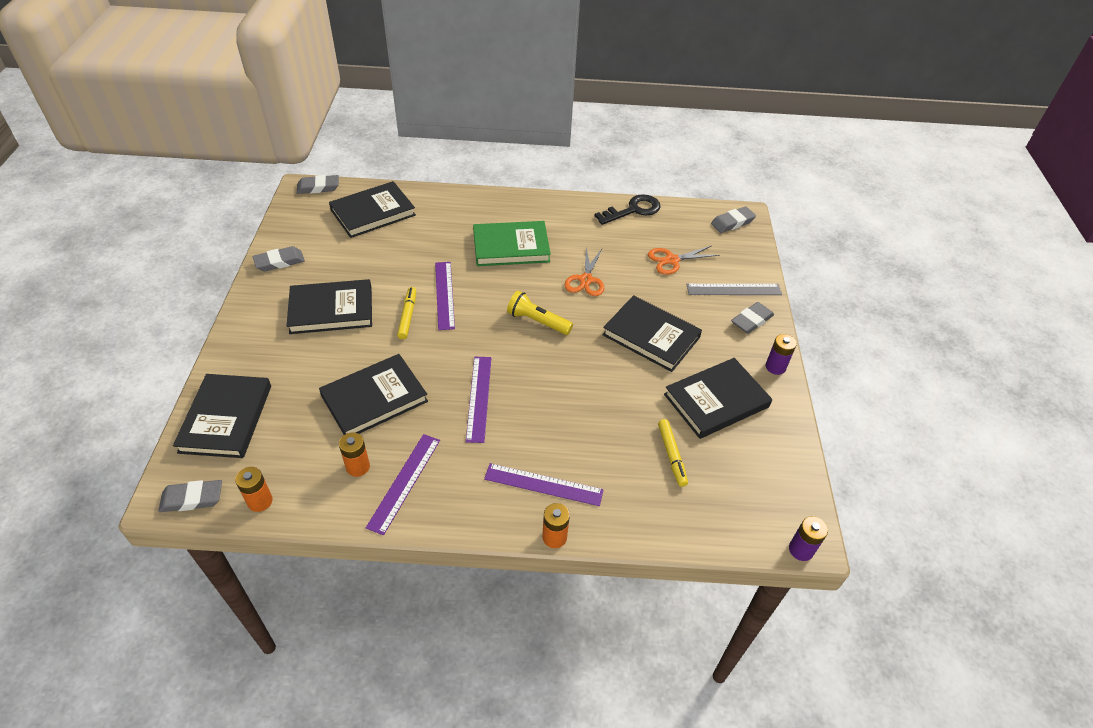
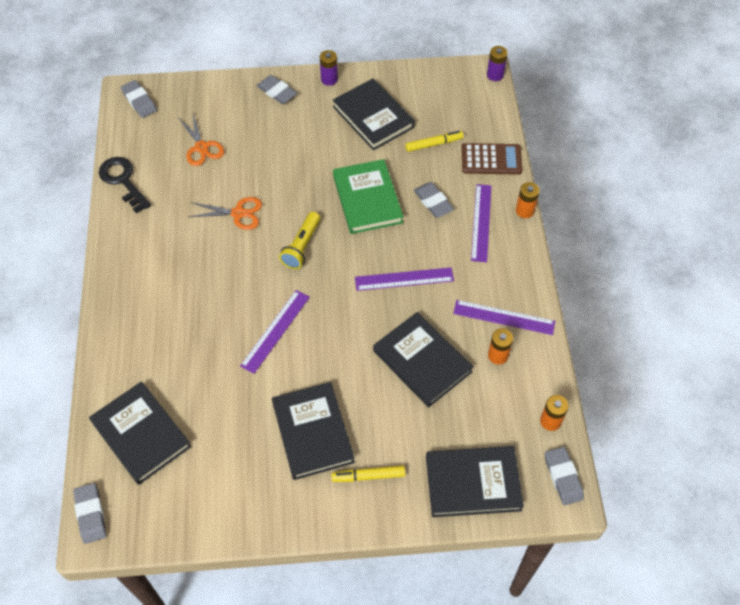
camera: 95 degrees left, 10 degrees up
grey eraser [253,246,305,271] -> grey eraser moved to [414,182,454,217]
yellow marker [397,287,416,339] -> yellow marker moved to [331,465,405,482]
purple ruler [435,262,455,330] -> purple ruler turned 45 degrees counterclockwise [240,290,310,374]
green book [473,221,551,266] -> green book moved to [333,159,404,234]
black book [602,295,702,372] -> none
grey ruler [686,284,782,295] -> none
none -> brown calculator [461,143,522,175]

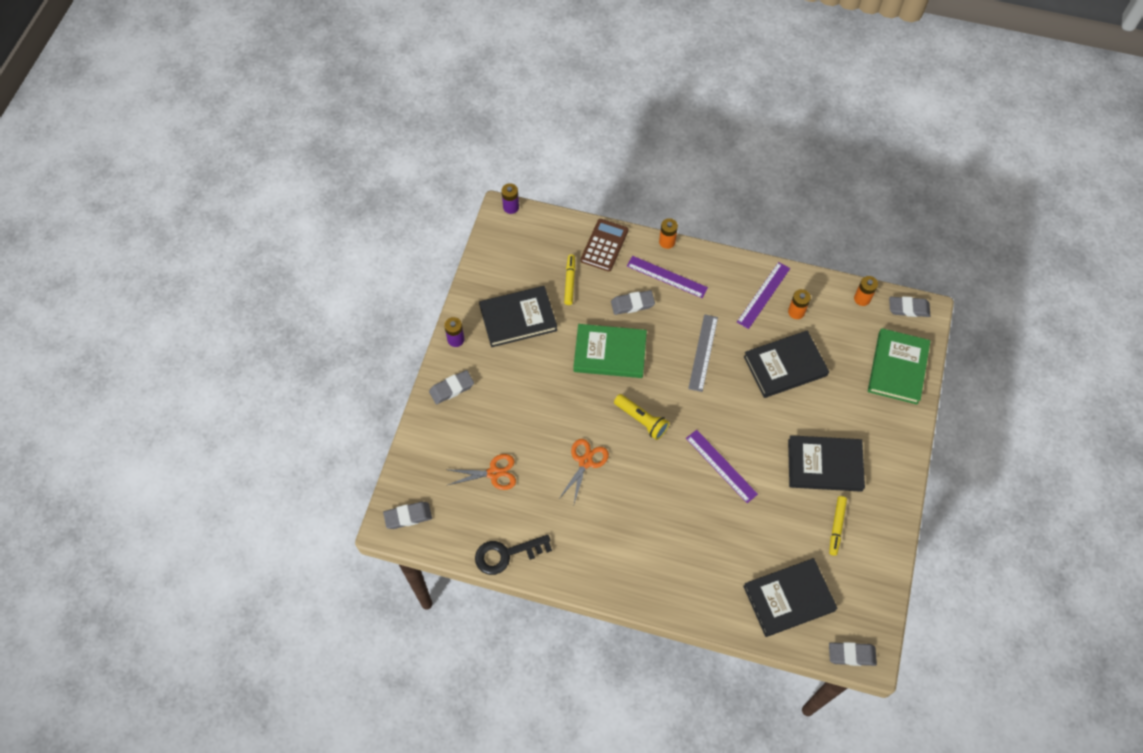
camera: 70 degrees left, 5 degrees up
yellow marker [331,465,405,482] -> yellow marker moved to [829,496,847,556]
purple ruler [355,267,454,291] -> grey ruler [688,314,718,392]
black book [426,446,524,517] -> green book [868,328,931,405]

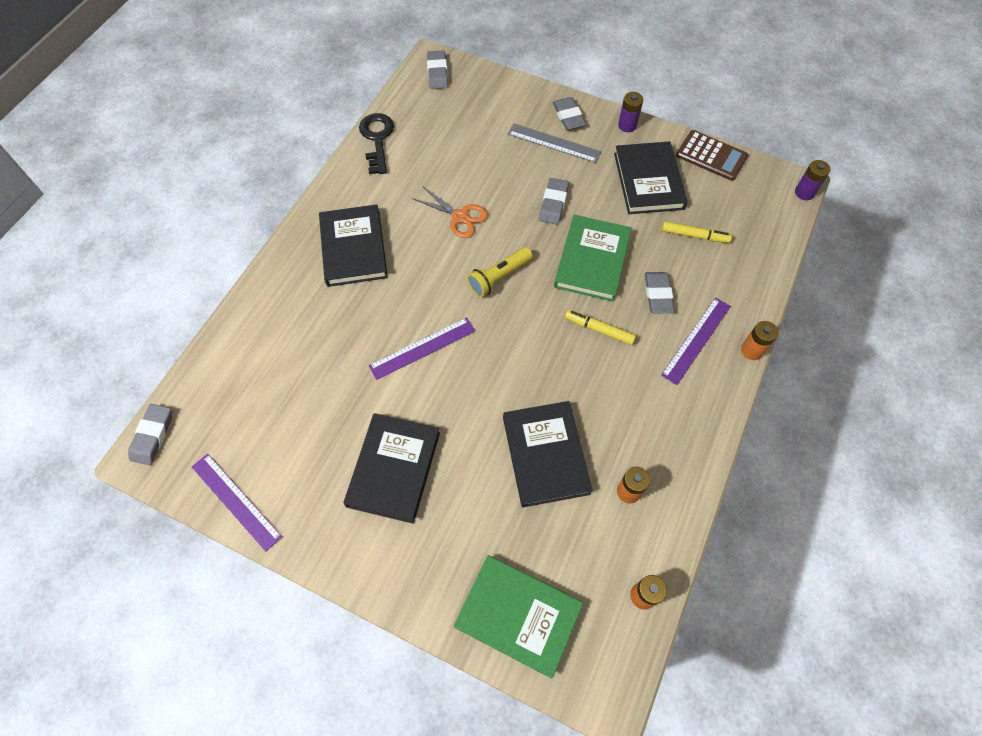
camera: 100 degrees right, 0 degrees up
orange scissors [445,454,516,490] -> none
brown calculator [581,219,628,271] -> brown calculator moved to [676,130,748,181]
grey ruler [688,314,718,392] -> grey ruler moved to [508,123,601,163]
purple ruler [737,262,790,329] -> purple ruler moved to [192,453,282,552]
black book [743,558,837,637] -> black book moved to [319,204,388,287]
yellow marker [829,496,847,556] -> yellow marker moved to [565,310,636,345]
grey eraser [889,296,930,317] -> grey eraser moved to [539,178,569,225]

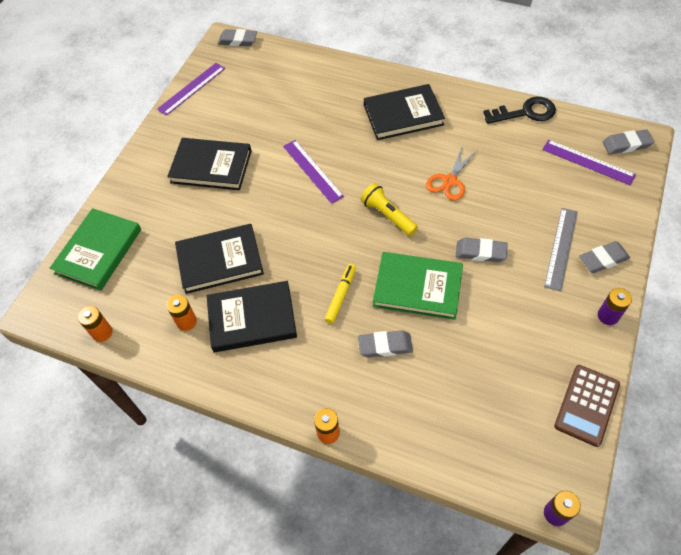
camera: 90 degrees right, 5 degrees down
black book [614,141,687,214] -> black book moved to [207,281,297,352]
purple ruler [661,297,731,385] -> purple ruler moved to [542,140,636,185]
yellow marker [662,221,732,243] -> none

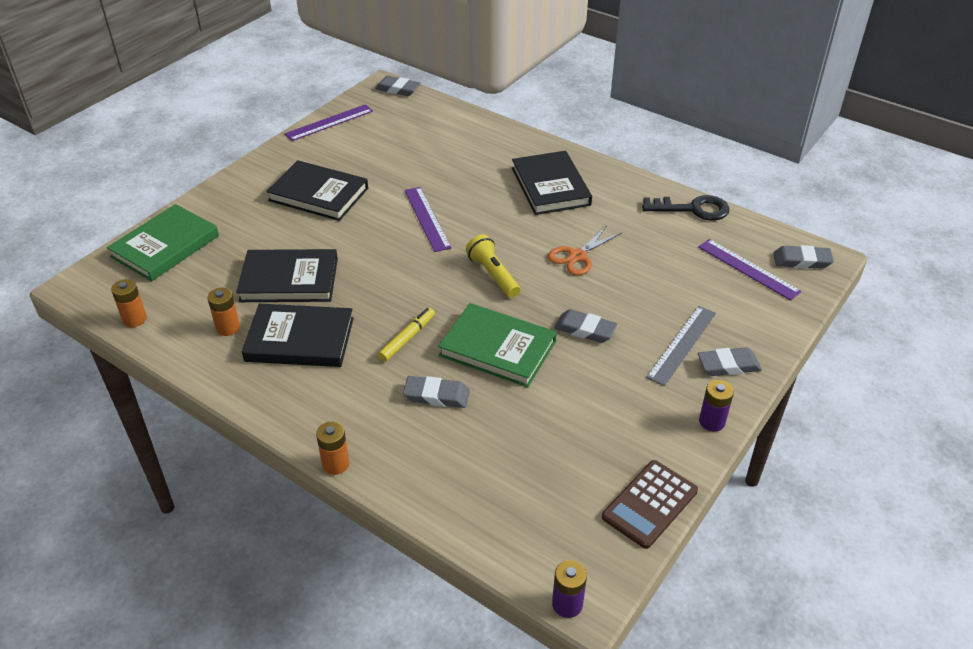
camera: 10 degrees right, 15 degrees down
black book [364,84,445,140] -> black book turned 75 degrees clockwise [512,151,592,215]

